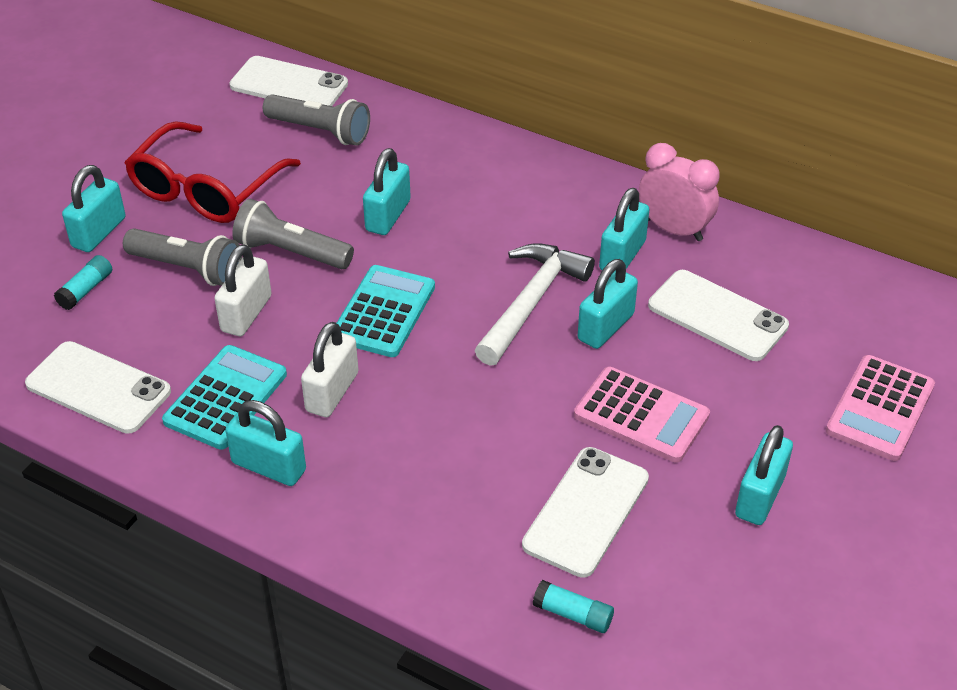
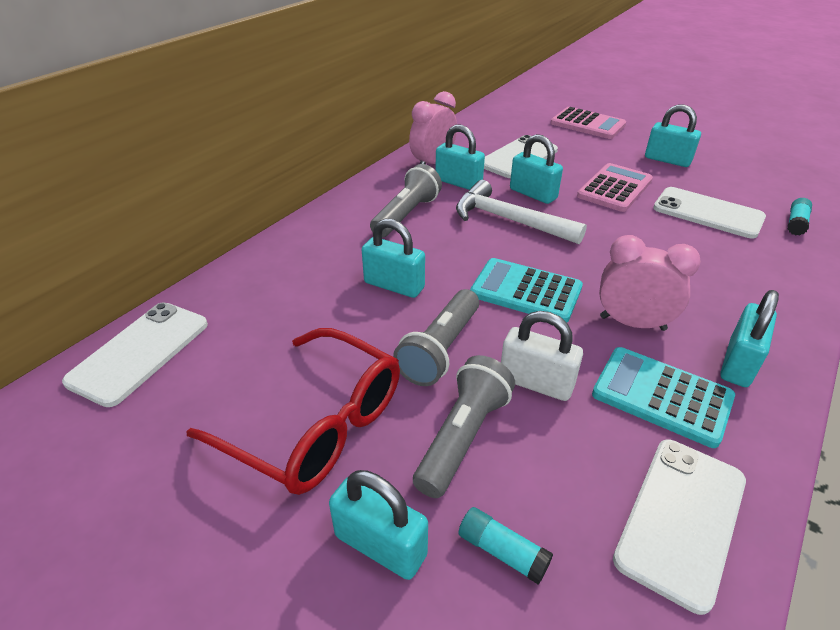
camera: 85 degrees left, 5 degrees down
grey flashlight [263,94,370,146] -> grey flashlight moved to [370,164,442,237]
white padlock [301,322,359,417] -> pink clock [599,235,701,331]

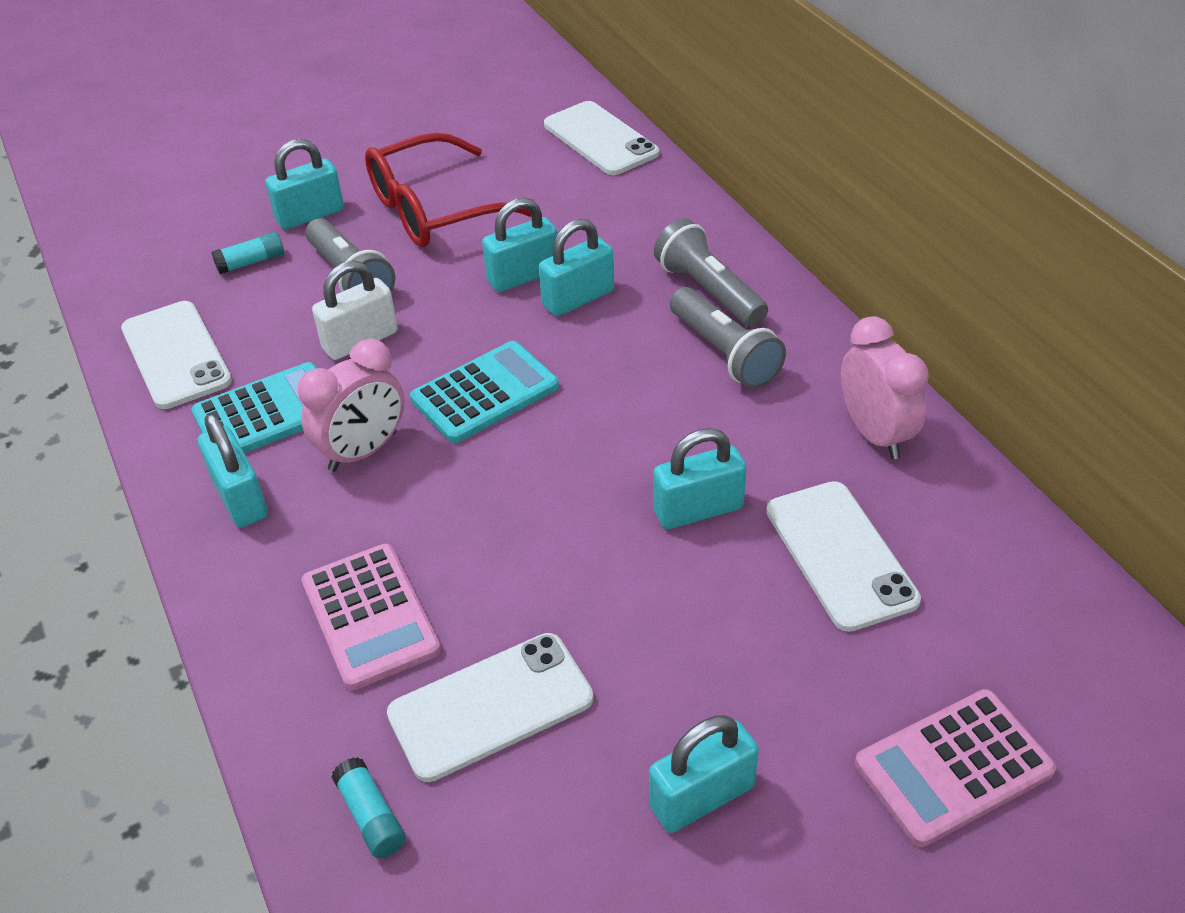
camera: 120 degrees right, 5 degrees up
grey flashlight [393,289,479,386] -> grey flashlight moved to [654,218,768,327]
turquoise padlock [435,124,485,190] -> turquoise padlock moved to [482,197,557,292]
white hammer [456,180,587,244] -> none
pink calculator [577,163,653,212] -> pink calculator moved to [301,544,441,690]

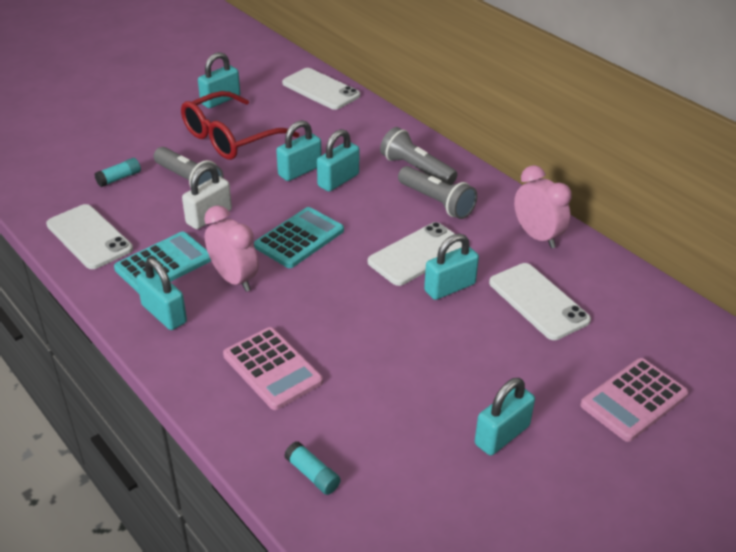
camera: 15 degrees left, 5 degrees down
turquoise padlock [266,139,344,229] -> turquoise padlock moved to [198,52,240,108]
pink clock [297,339,405,472] -> pink clock turned 75 degrees counterclockwise [204,205,259,292]
white phone [387,633,593,782] -> white phone moved to [368,222,462,286]

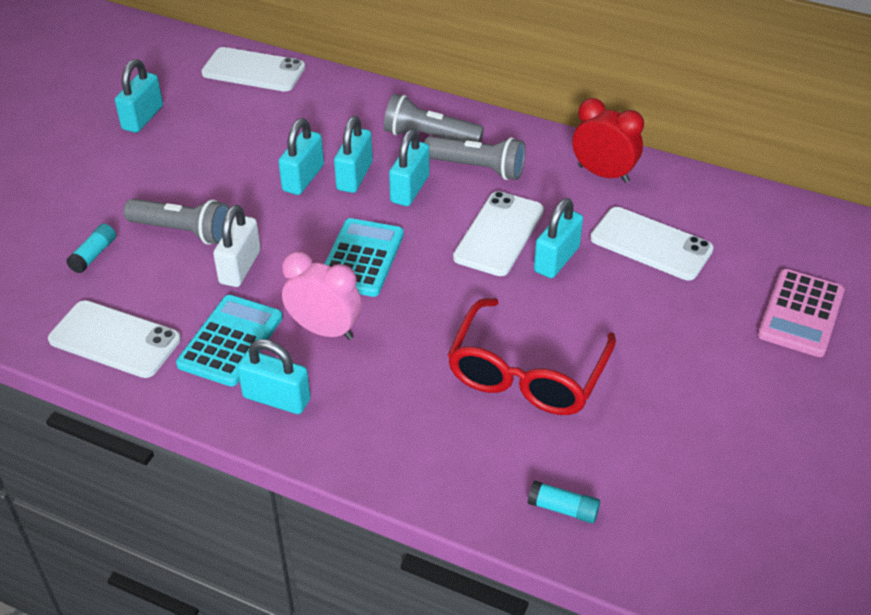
camera: 25 degrees left, 5 degrees up
red glasses [181,91,299,160] -> red glasses moved to [447,298,616,415]
pink calculator [223,327,323,410] -> none
turquoise padlock [475,378,535,455] -> turquoise padlock moved to [389,129,429,206]
pink clock [514,165,572,248] -> red clock [572,98,644,183]

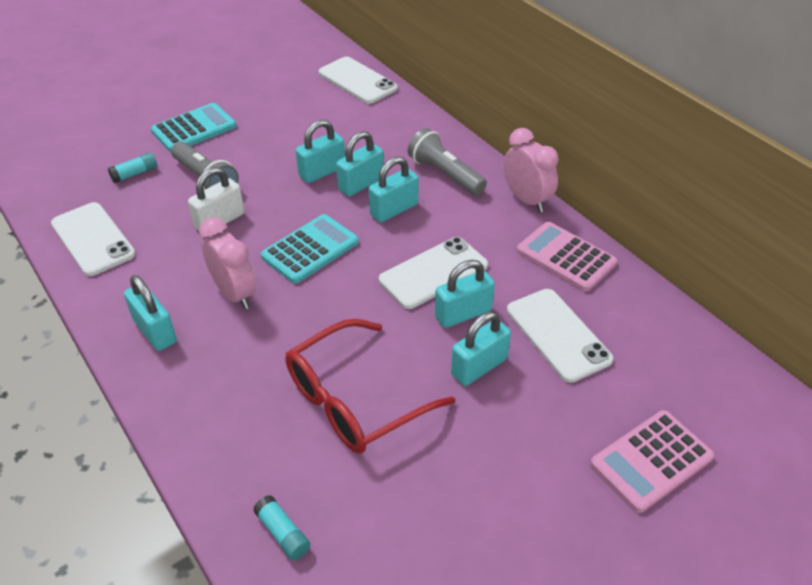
camera: 30 degrees right, 0 degrees up
turquoise padlock [115,59,163,133] -> turquoise padlock moved to [451,312,511,386]
turquoise calculator [176,295,283,387] -> turquoise calculator moved to [151,103,236,152]
grey flashlight [424,136,526,180] -> none
red clock [572,98,644,183] -> pink calculator [517,222,617,292]
none -> pink clock [504,128,559,212]

